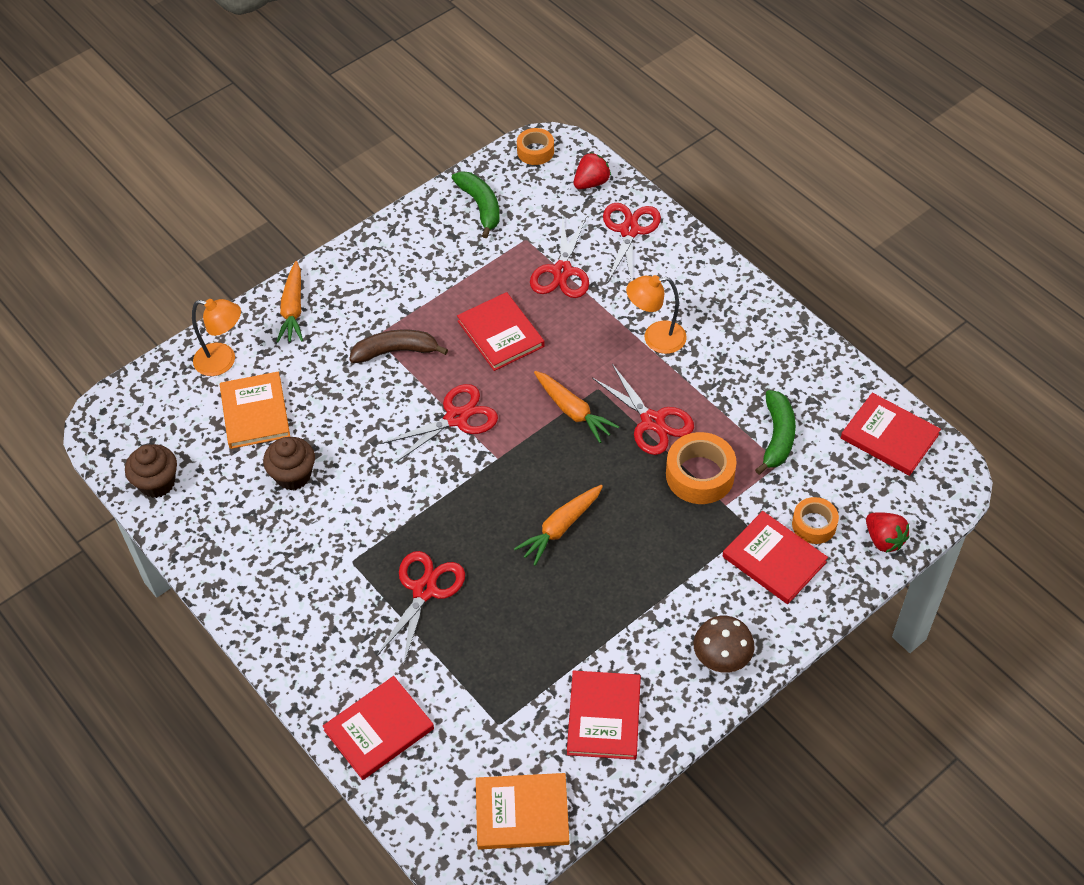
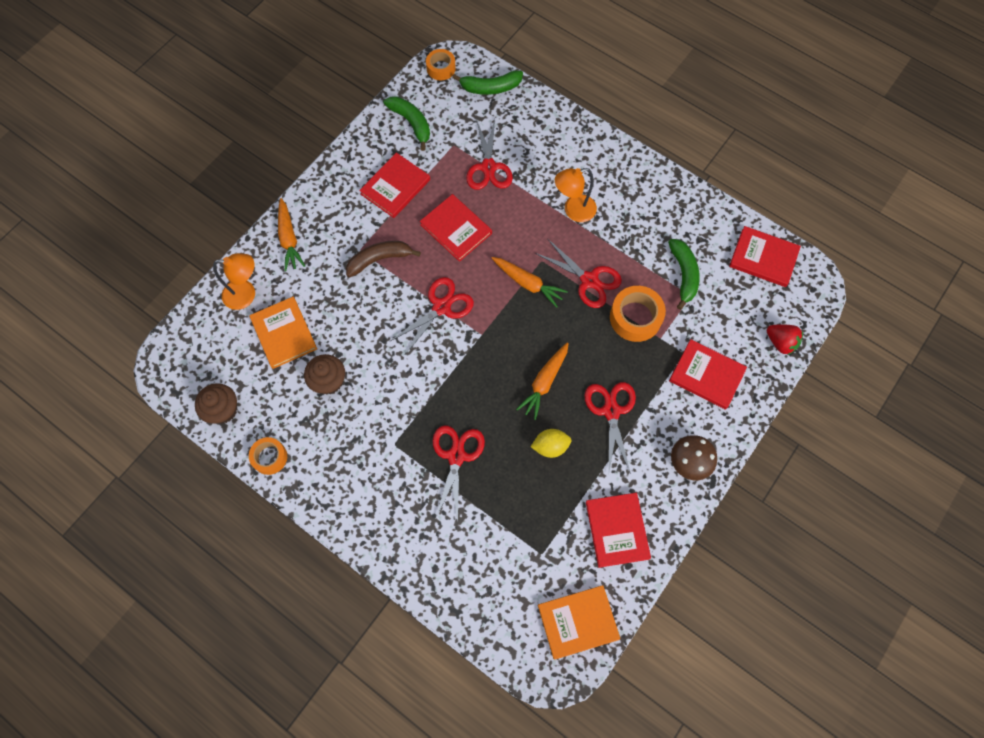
camera: 15 degrees left, 15 degrees up
red book [323,676,434,780] -> red book moved to [359,153,430,218]
red strawberry [574,152,611,189] -> green banana [453,70,523,95]
red scissors [603,203,661,283] -> red scissors moved to [584,382,636,474]
orange tape [792,497,839,544] -> orange tape moved to [249,437,287,475]
none -> yellow lemon [531,429,572,458]

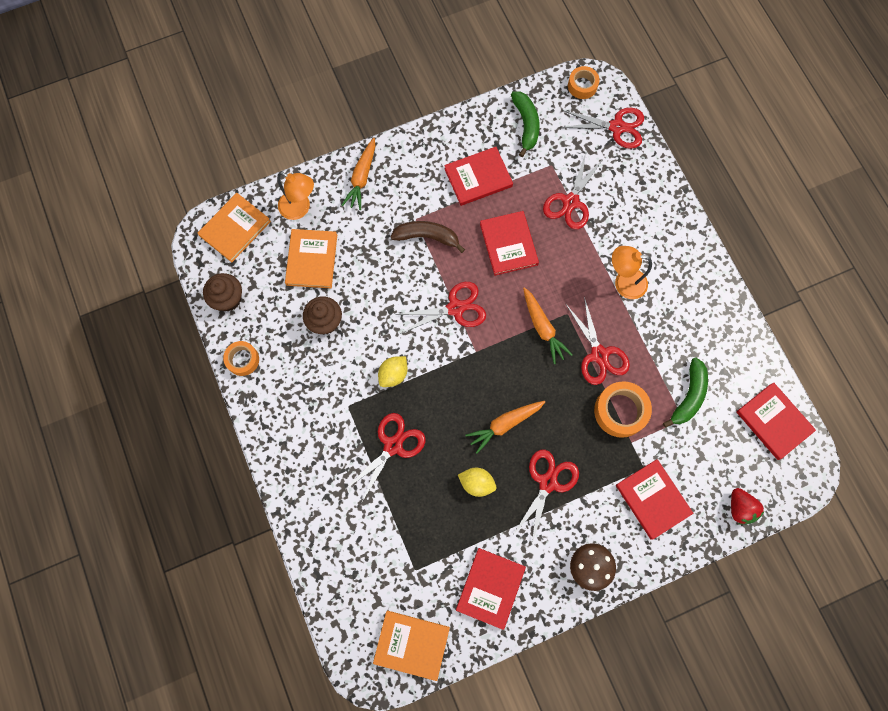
camera: 30 degrees right, 5 degrees up
green banana [453,70,523,95] -> red scissors [560,108,644,149]
none -> orange book [197,193,271,262]
none -> yellow lemon [378,356,407,387]

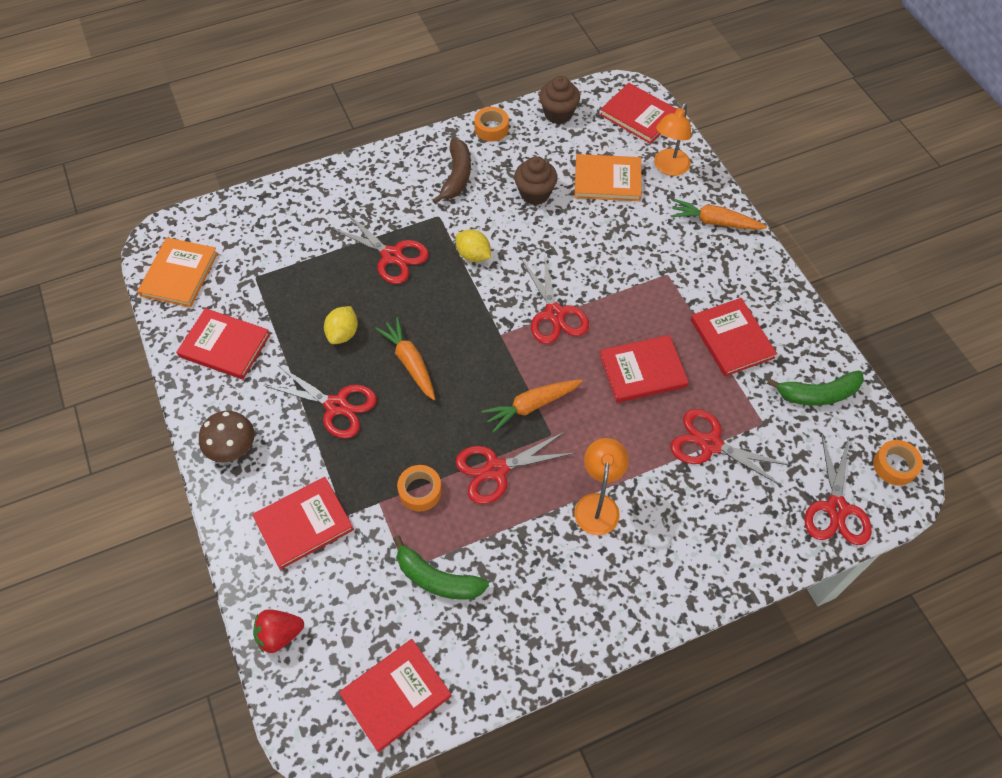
camera: 90 degrees right, 15 degrees down
orange book [197,193,271,262] -> red book [600,83,676,144]
brown banana [390,221,465,253] -> brown banana moved to [432,139,471,204]
orange tape [594,381,652,438] -> orange tape [397,465,442,512], size x0.63

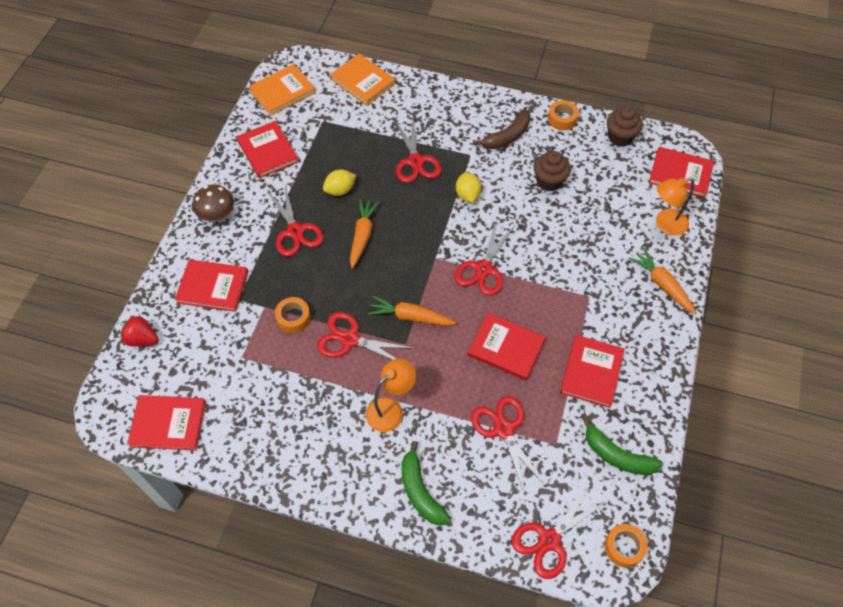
camera: 40 degrees right, 0 degrees up
green banana [393,535,489,600] -> green banana moved to [401,441,451,526]
orange book [574,154,642,201] -> orange book moved to [330,53,396,106]
red book [600,83,676,144] -> red book turned 60 degrees counterclockwise [649,147,714,198]

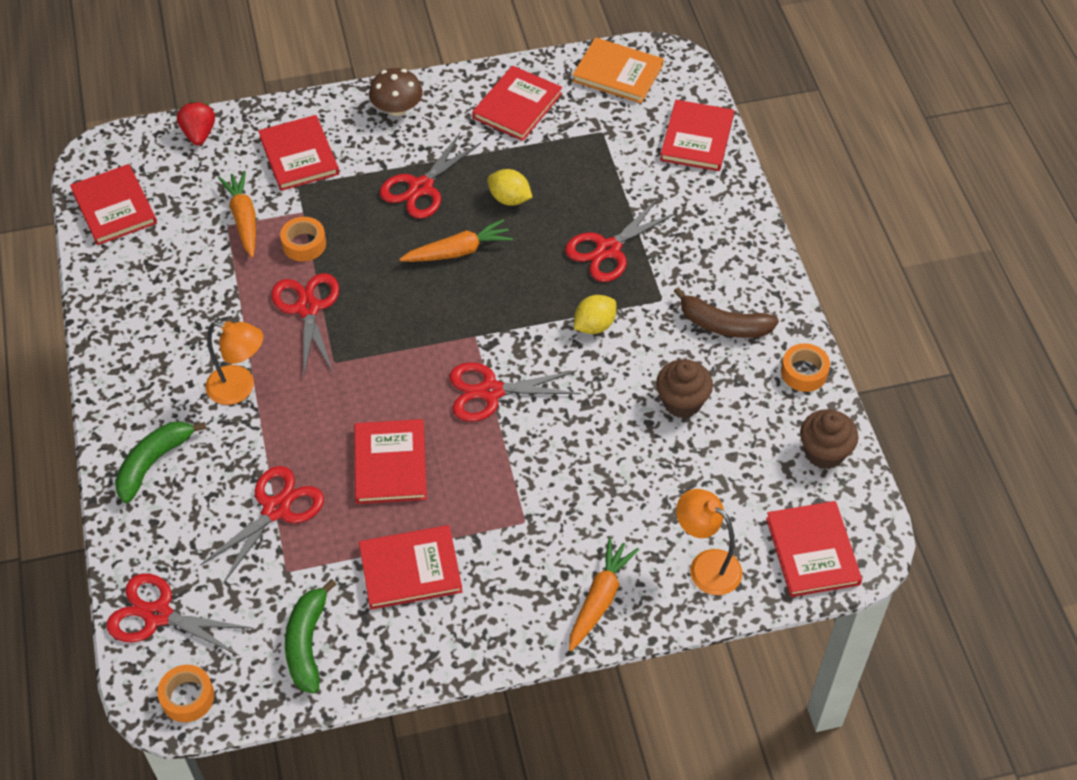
camera: 60 degrees right, 5 degrees down
orange book [330,53,396,106] -> red book [660,100,734,171]
orange carrot [368,296,456,326] -> orange carrot moved to [218,171,256,258]

